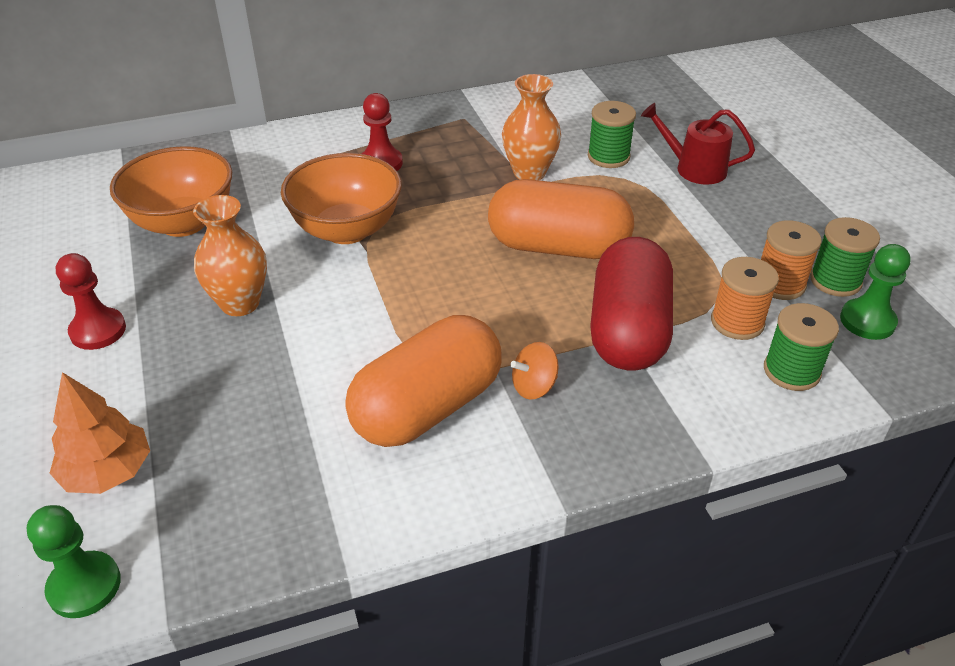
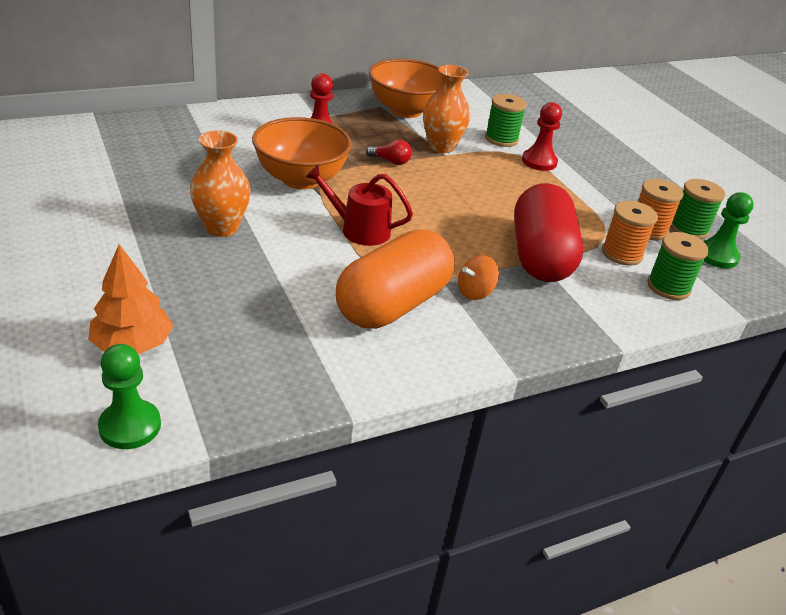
camera: 10 degrees left, 5 degrees down
red pawn [56,253,126,350] -> red pawn moved to [522,102,562,171]
orange bowl [110,146,232,237] -> orange bowl moved to [369,59,442,118]
orange capsule [488,179,634,259] -> none
red watering can [641,103,755,185] -> red watering can moved to [305,165,413,246]
none -> red light bulb [366,140,412,165]

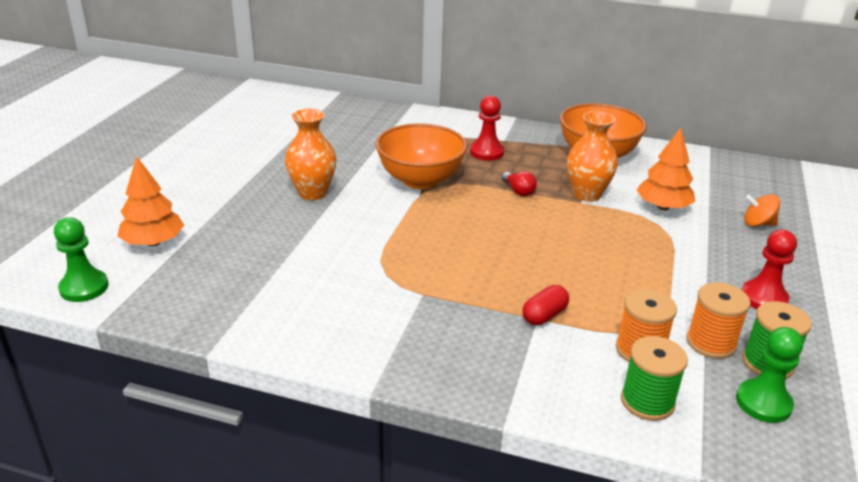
camera: 45 degrees right, 5 degrees down
red watering can [305,165,413,246] -> none
orange capsule [336,229,455,329] -> none
orange spinning top [458,255,499,300] -> orange spinning top moved to [744,194,780,227]
green spool [485,94,527,147] -> orange tree [636,128,695,210]
red capsule [514,183,583,282] -> red capsule [522,285,569,326], size x0.42
red pawn [522,102,562,171] -> red pawn moved to [741,230,797,309]

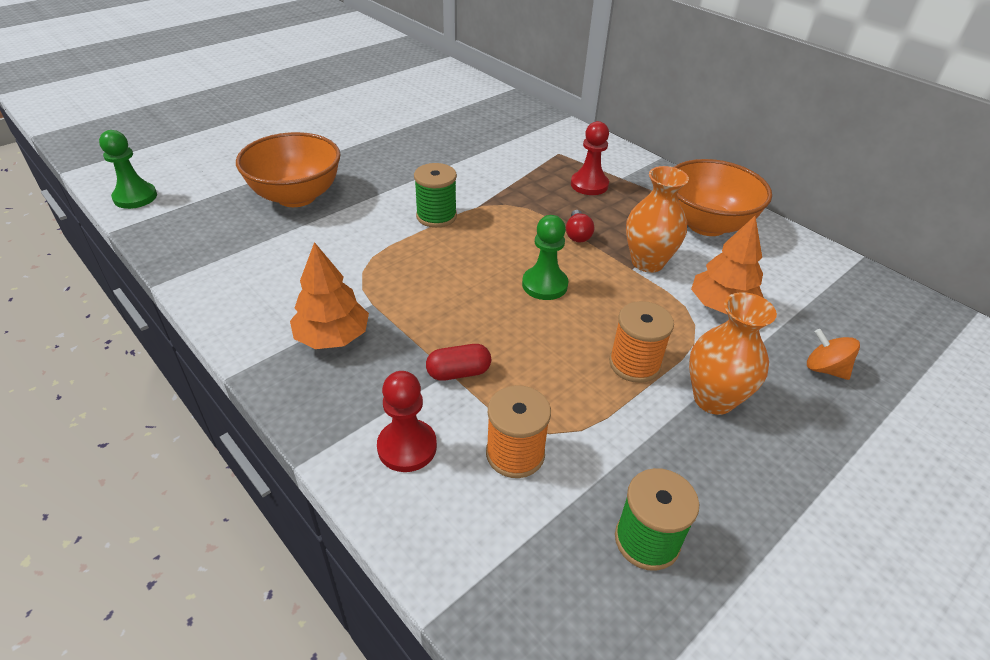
camera: 30 degrees right, 10 degrees up
orange tree [117,156,184,246] -> orange tree moved to [290,242,369,349]
orange vase [285,108,336,200] -> orange vase moved to [689,292,777,415]
orange bowl [375,124,467,189] -> orange bowl moved to [236,132,340,207]
green spool [621,336,688,421] -> green spool moved to [414,163,457,228]
orange spool [686,282,751,359] -> orange spool moved to [609,301,674,383]
green pawn [736,327,803,423] -> green pawn moved to [522,215,568,300]
red pawn [741,230,797,309] -> red pawn moved to [377,371,437,472]

